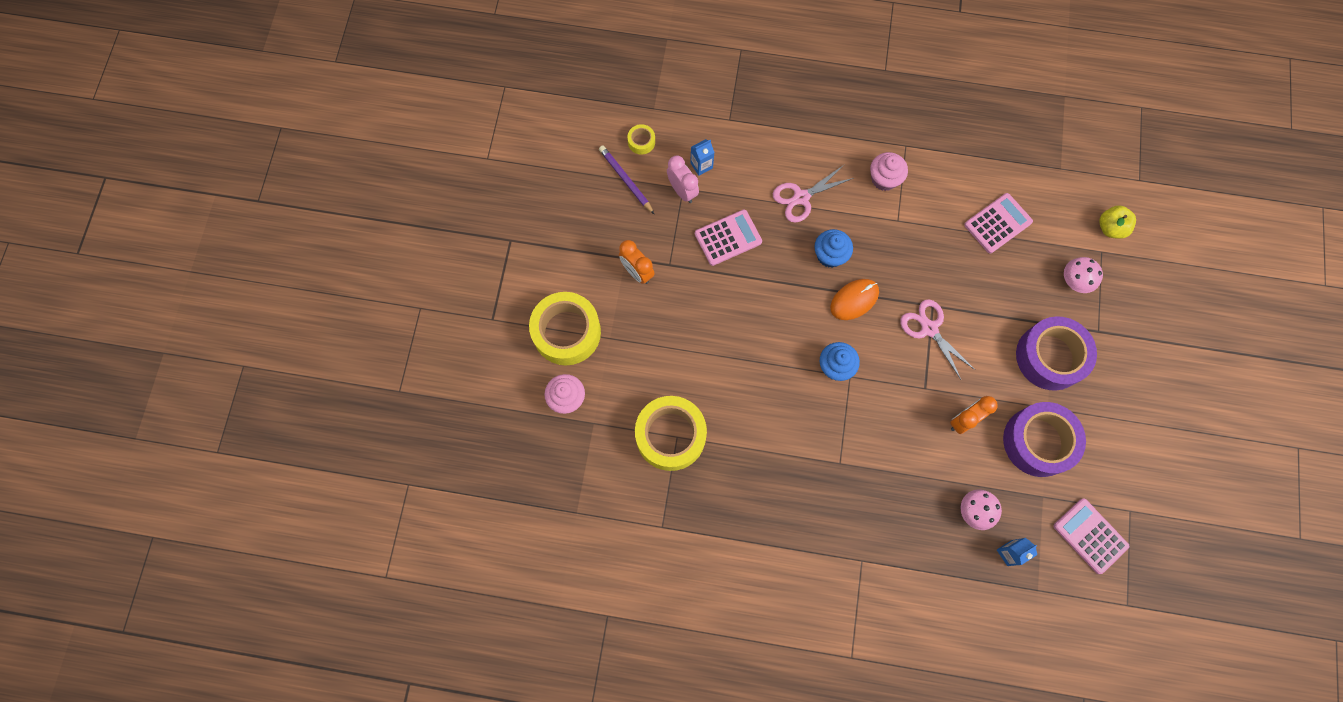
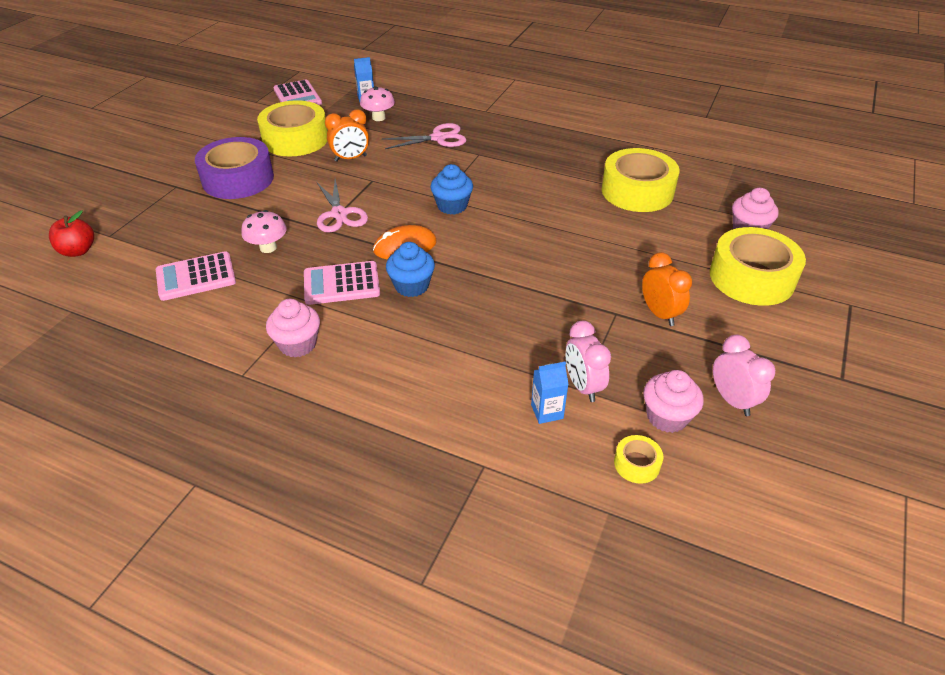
camera: 165 degrees left, 30 degrees down
purple pencil [599,146,654,214] -> pink cupcake [643,370,704,433]
pink calculator [695,210,762,266] -> pink calculator moved to [304,261,380,305]
pink scissors [773,165,854,223] -> pink scissors moved to [382,123,466,149]
purple tape [1003,402,1086,477] -> yellow tape [257,100,328,157]
pink mushroom [1064,257,1103,293] -> pink mushroom moved to [241,210,286,253]
yellow apple [1099,205,1136,239] -> red apple [49,210,94,257]
none -> pink clock [713,335,775,416]

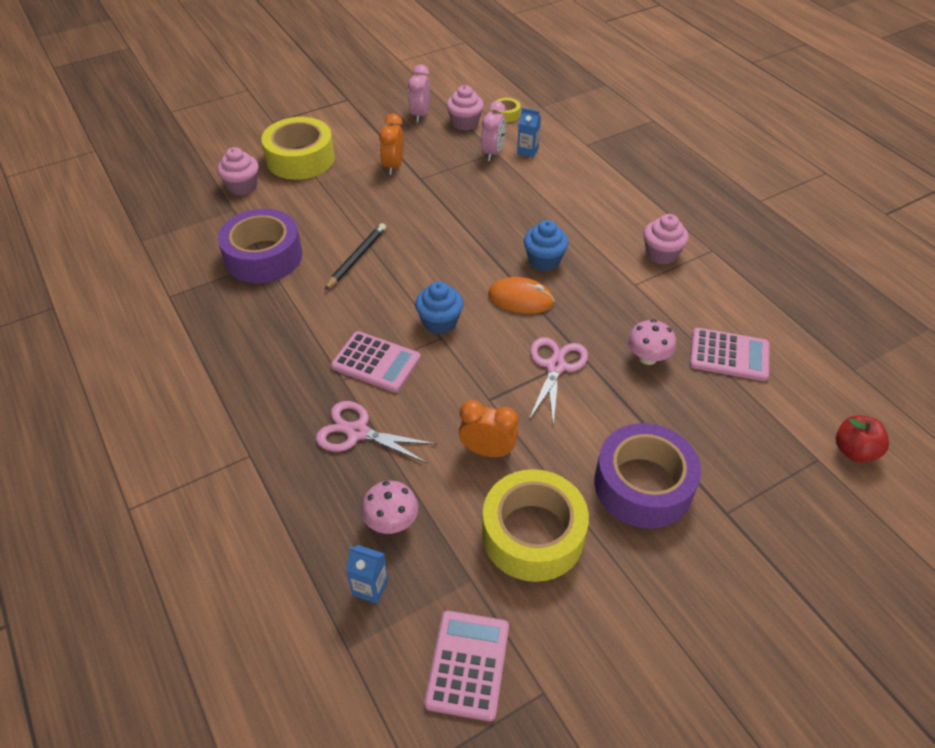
camera: 145 degrees left, 5 degrees up
pink calculator [304,261,380,305] -> pink calculator moved to [331,331,421,393]
yellow tape [601,148,679,212] -> purple tape [218,209,302,283]
none -> black pencil [325,223,386,290]

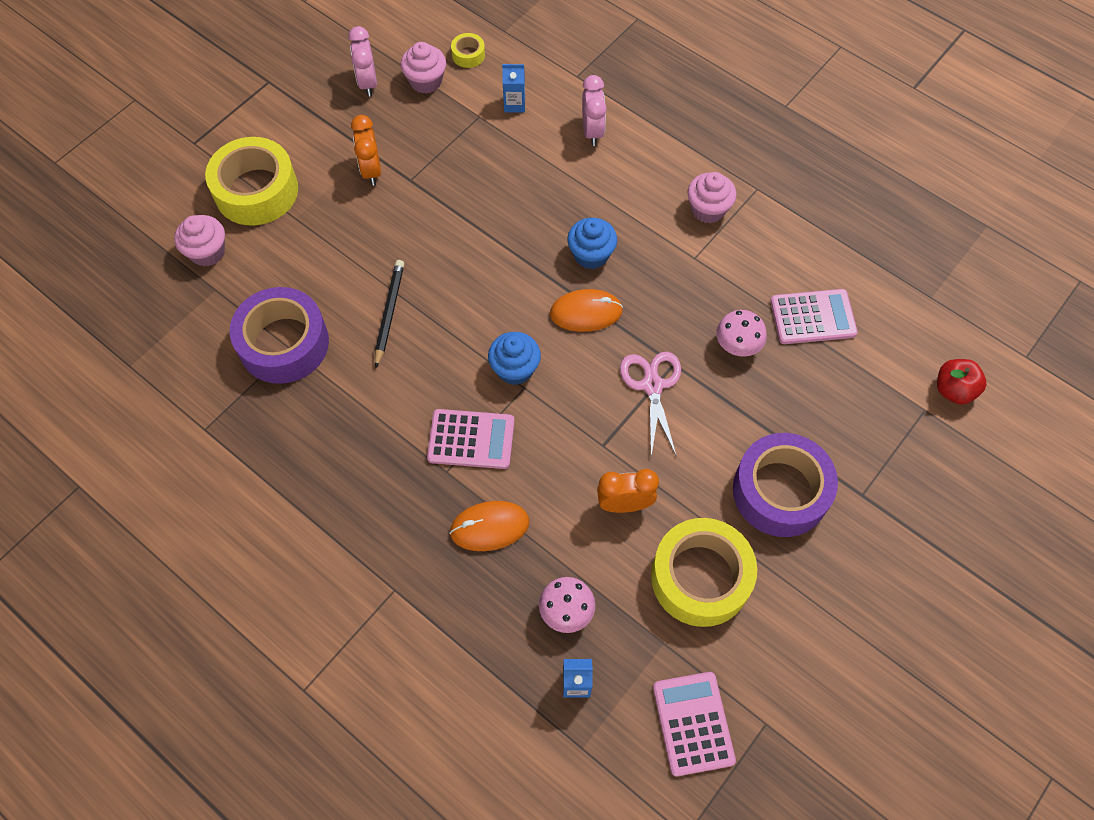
camera: 20 degrees left, 15 degrees up
pink scissors [316,401,437,463] -> orange mouse [449,501,529,551]
pink clock [481,101,506,161] -> pink clock moved to [582,75,607,146]

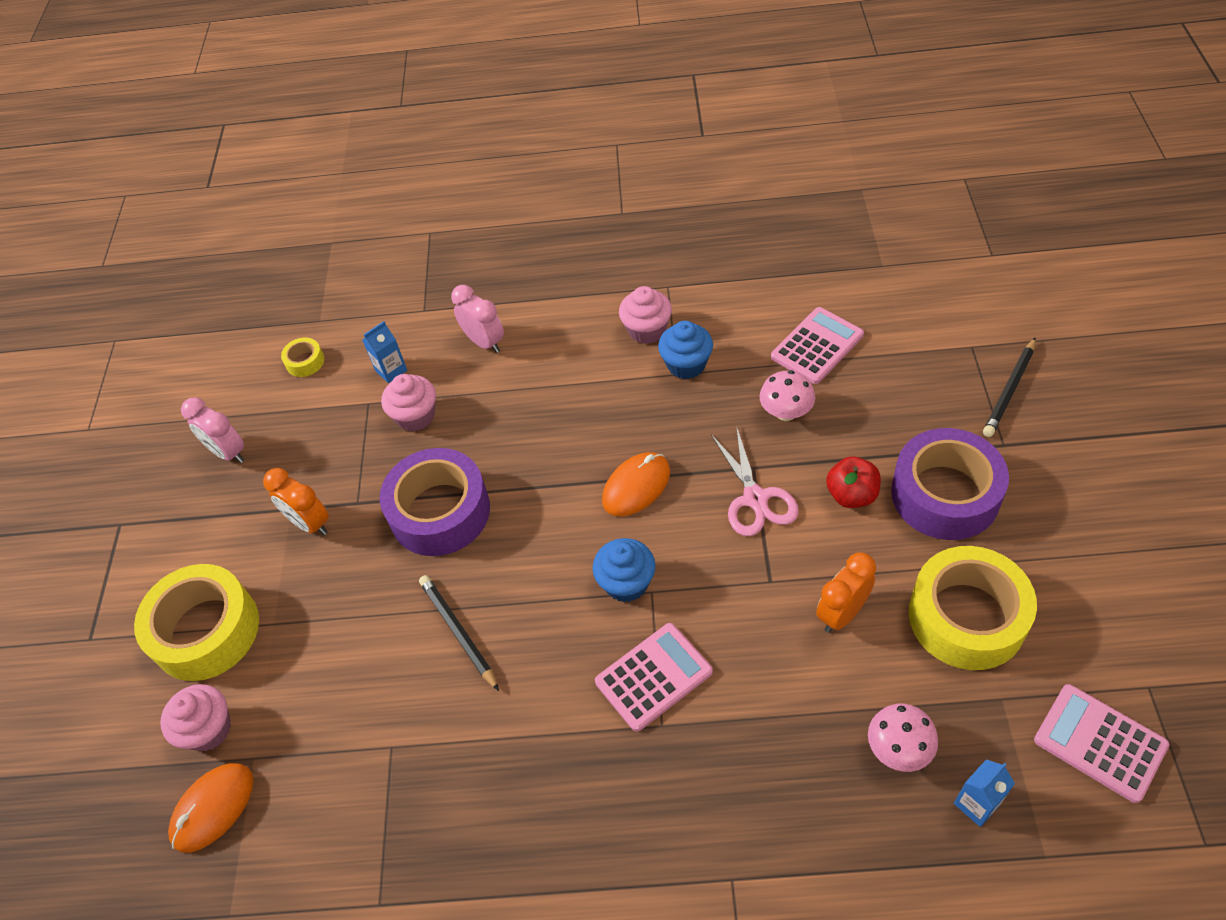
camera: 35 degrees left, 10 degrees down
purple tape [230,287,329,384] -> purple tape moved to [380,448,490,556]
pink cupcake [400,42,446,94] -> pink cupcake moved to [381,374,436,432]
orange mouse [449,501,529,551] -> orange mouse moved to [168,763,253,853]
blue cupcake [567,218,617,269] -> blue cupcake moved to [658,321,713,379]
pink scissors [620,352,681,456] -> pink scissors turned 150 degrees counterclockwise [711,426,799,536]
red apple [937,359,986,405] -> red apple moved to [826,456,881,508]
none -> black pencil [983,337,1036,437]

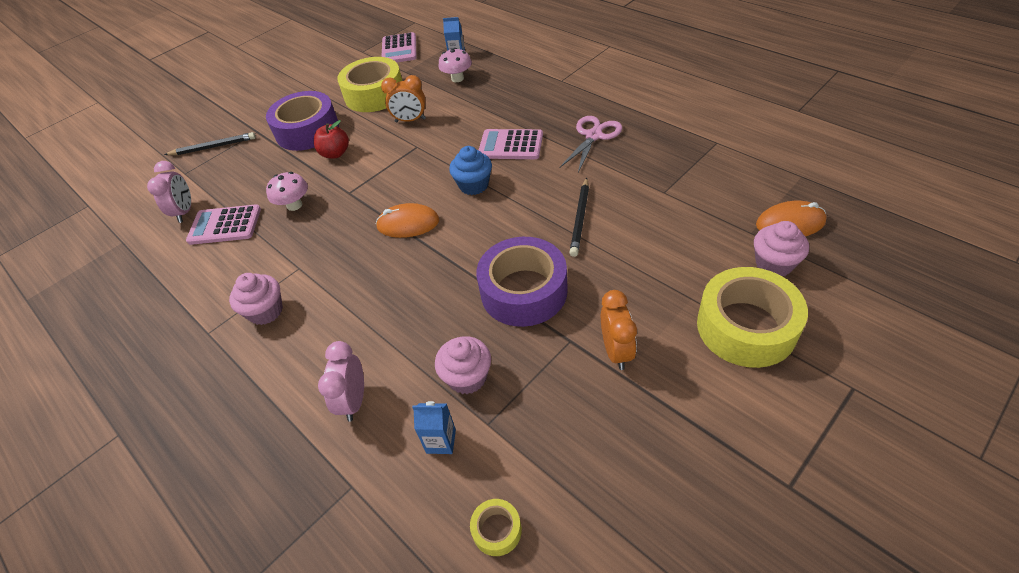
camera: 135 degrees left, 5 degrees down
pink clock [181,397,244,463] -> pink clock moved to [147,161,191,223]
blue cupcake [658,321,713,379] -> none
pink scissors [711,426,799,536] -> pink scissors moved to [560,116,622,173]

